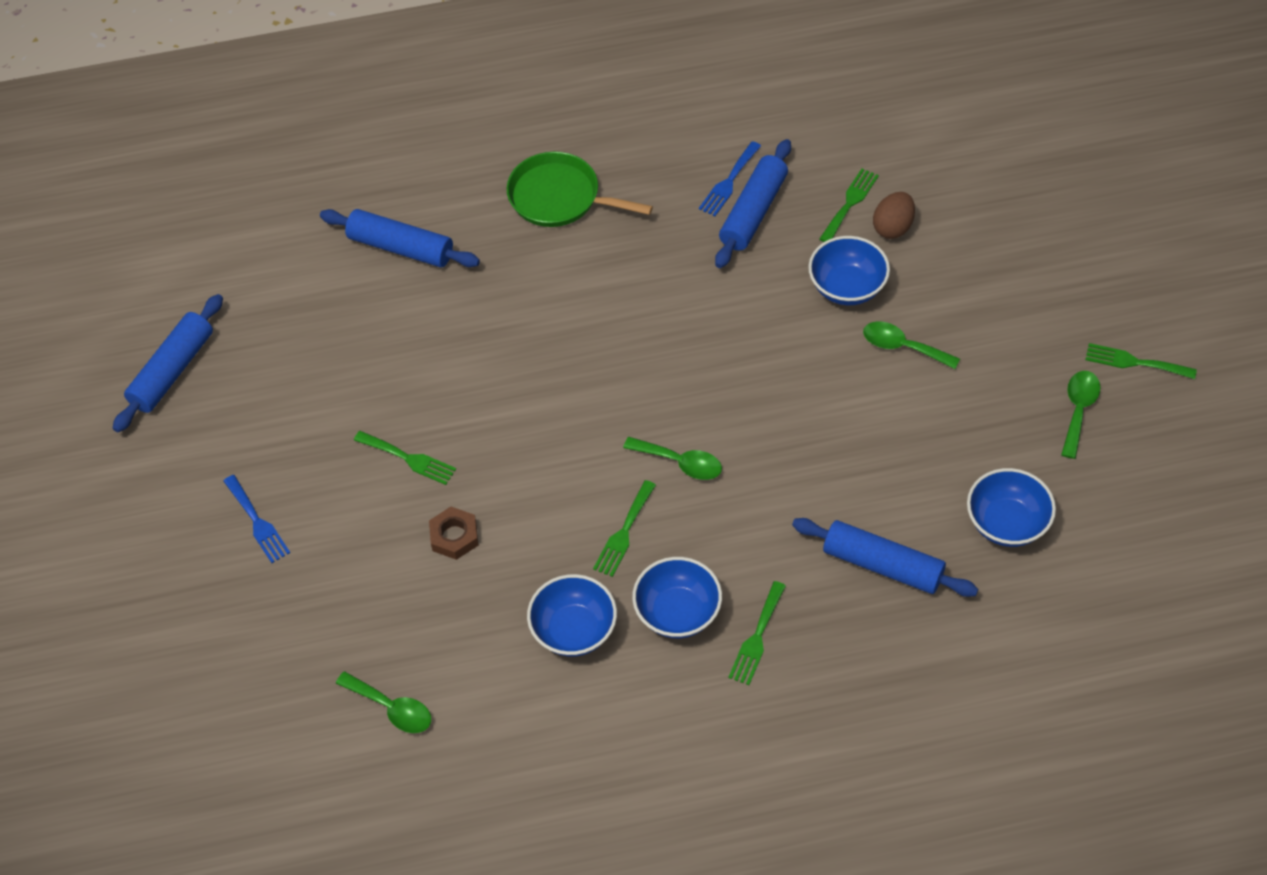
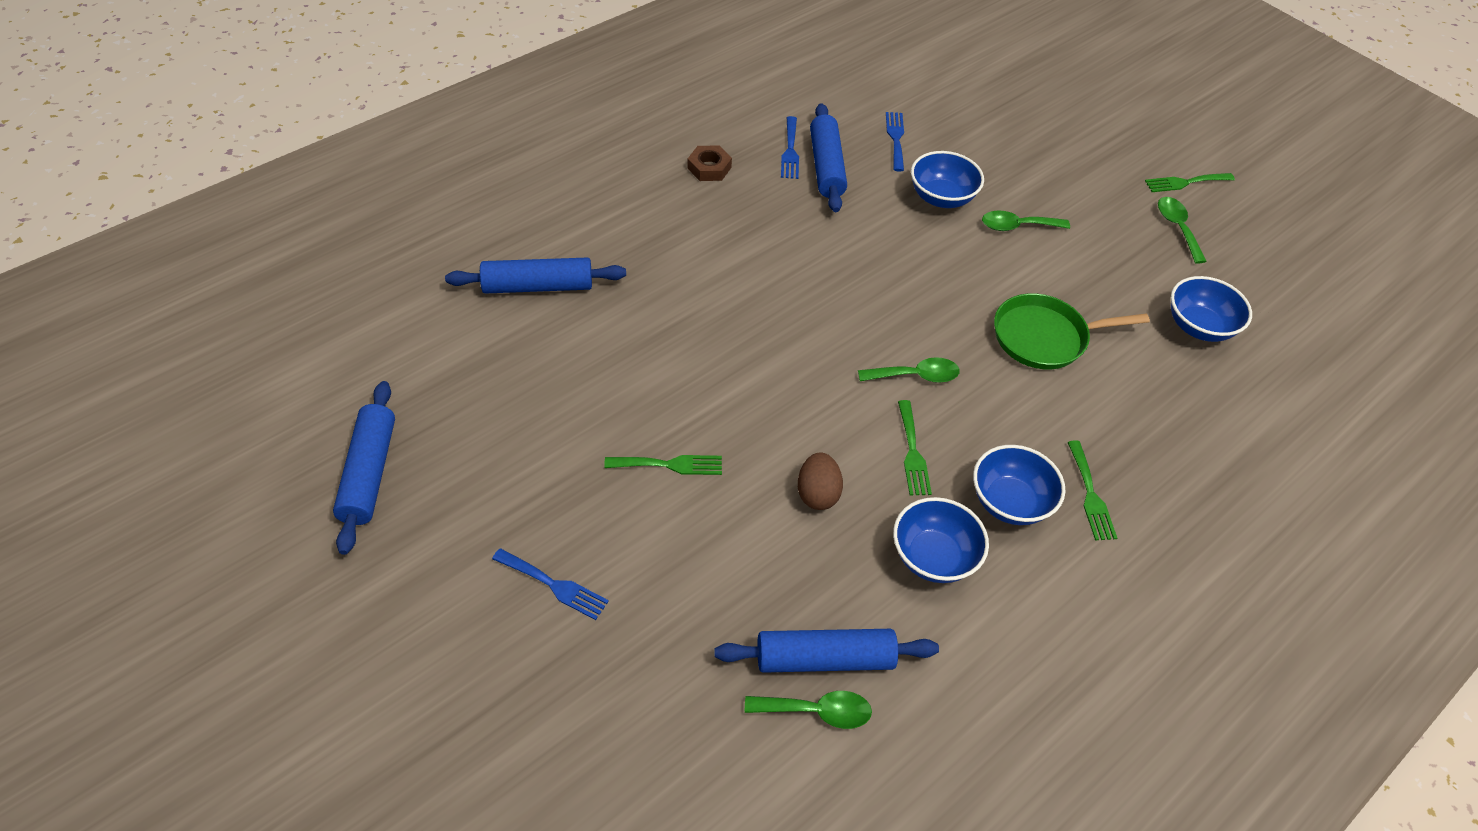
camera: 35 degrees left, 5 degrees down
brown nut [429,507,478,560] -> brown nut moved to [687,145,732,181]
green pan [507,152,653,227] -> green pan moved to [994,293,1150,369]
blue rolling pin [792,518,978,597] -> blue rolling pin moved to [714,629,939,673]
green fork [819,168,879,242] -> blue fork [886,112,904,172]
brown egg [873,192,915,239] -> brown egg moved to [798,452,843,510]

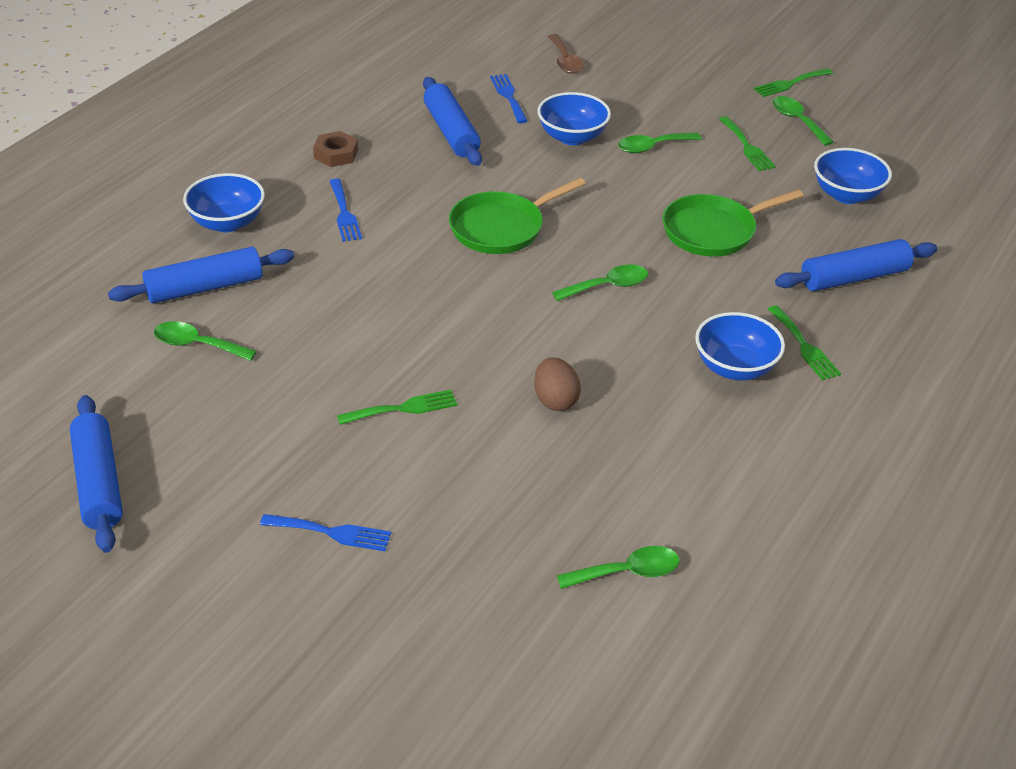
camera: 15 degrees left, 10 degrees down
blue rolling pin [714,629,939,673] -> blue rolling pin moved to [775,239,938,291]
blue fork [781,116,799,179] -> blue fork moved to [330,178,362,242]
blue bowl [893,497,989,583] -> blue bowl moved to [183,173,265,232]
green fork [898,400,932,495] -> green fork moved to [719,116,776,171]
none -> green spoon [154,321,257,361]
none -> green pan [449,178,586,254]
none -> brown spoon [548,34,584,74]

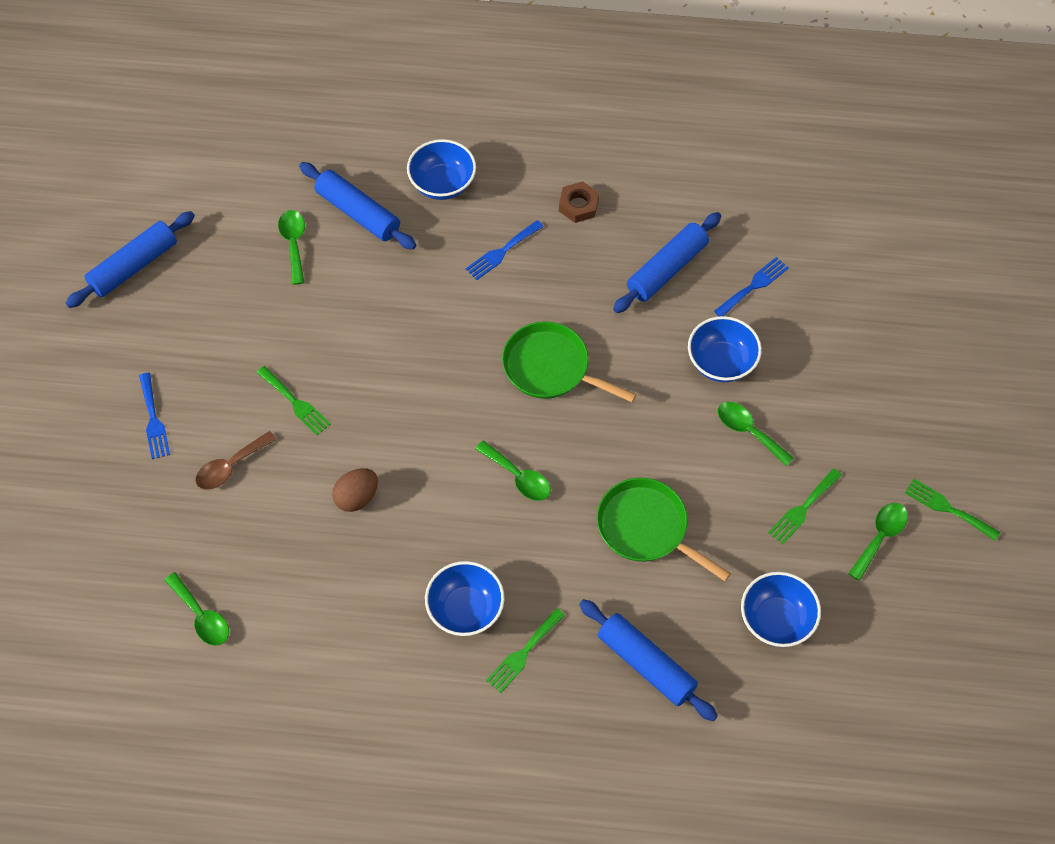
camera: 65 degrees right, 20 degrees up
brown spoon [548,34,584,74] -> brown spoon moved to [195,431,277,490]

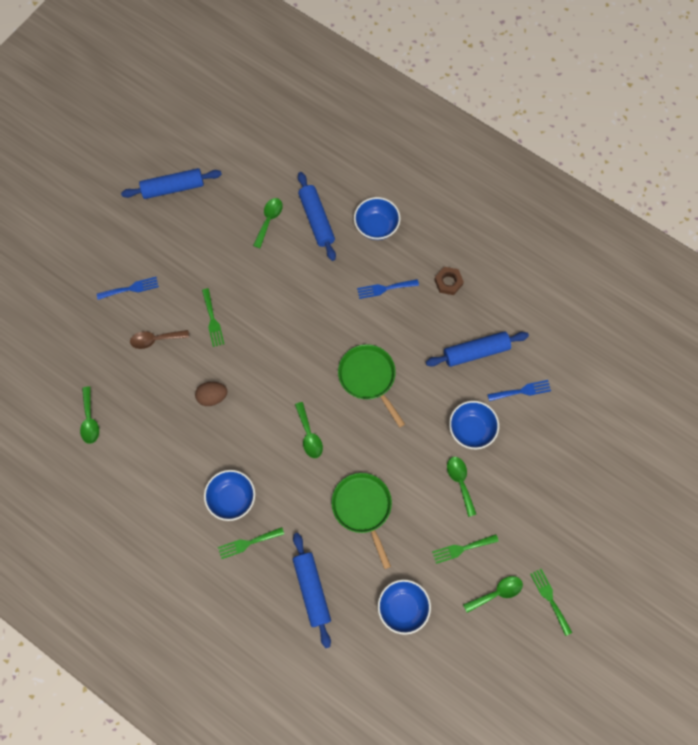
camera: 30 degrees right, 10 degrees up
blue fork [139,373,170,459] -> blue fork turned 120 degrees counterclockwise [97,277,159,300]

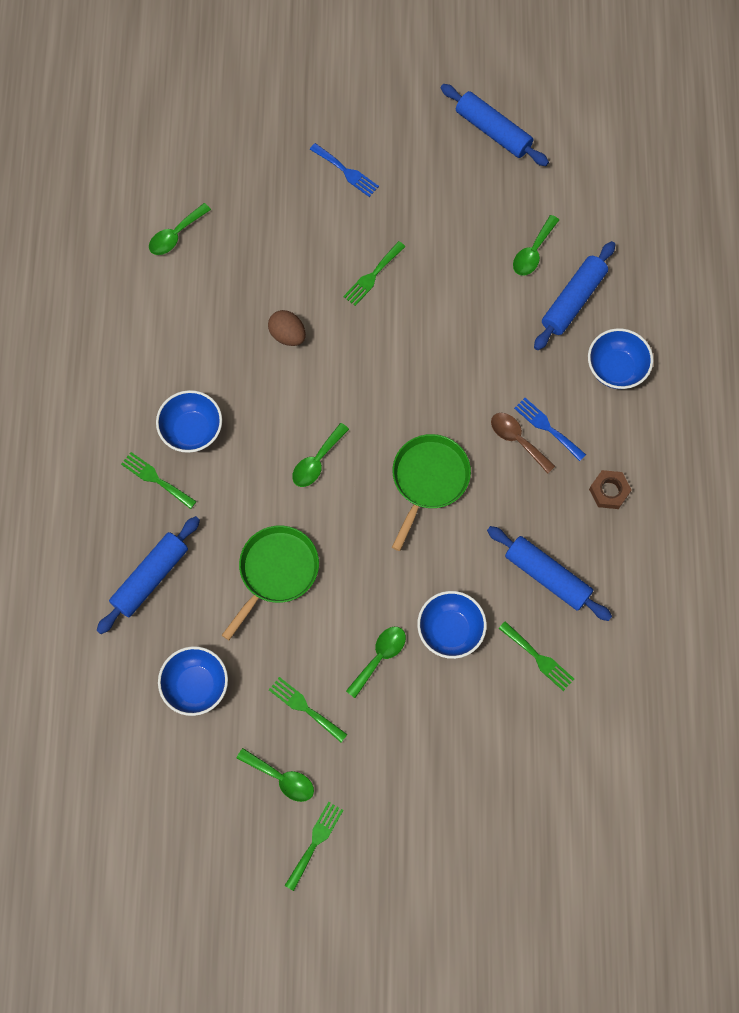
camera: 55 degrees right, 0 degrees up
brown spoon [130,330,189,349] -> brown spoon moved to [491,413,555,473]
green spoon [253,198,283,248] -> green spoon turned 135 degrees clockwise [513,215,559,276]
blue fork [487,380,551,401] -> green fork [499,621,574,691]

